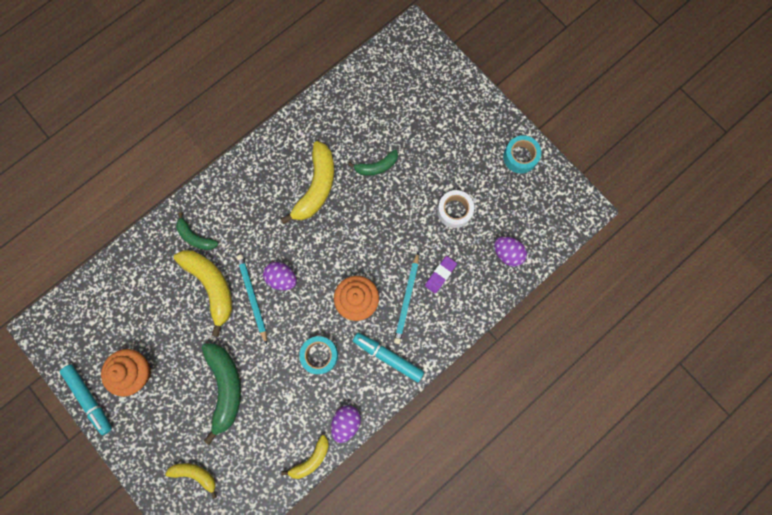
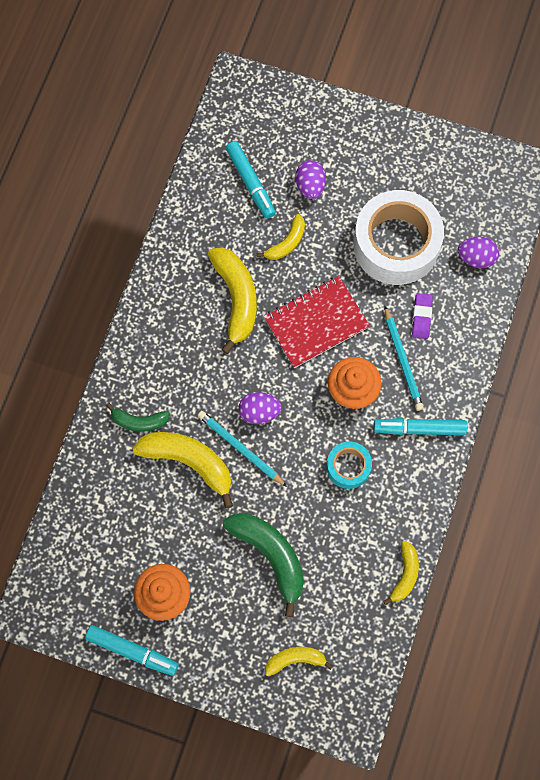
camera: 30 degrees left, 5 degrees down
purple egg [331,405,361,443] -> purple egg moved to [295,160,326,199]
green banana [348,150,398,176] -> yellow banana [257,214,305,260]
white tape [437,190,474,228] -> white tape [353,190,444,285], size x2.05
turquoise tape [503,135,541,174] -> none
none -> turquoise marker [226,141,276,219]
none -> red notebook [263,276,370,368]

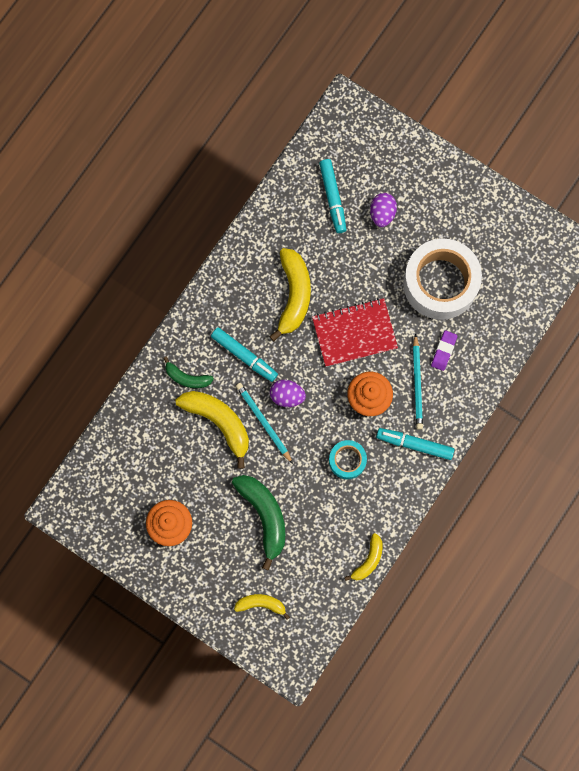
camera: 15 degrees right, 5 degrees up
turquoise marker [85,625,179,676] -> turquoise marker moved to [211,327,278,382]
yellow banana [257,214,305,260] -> none
purple egg [458,237,499,268] -> none

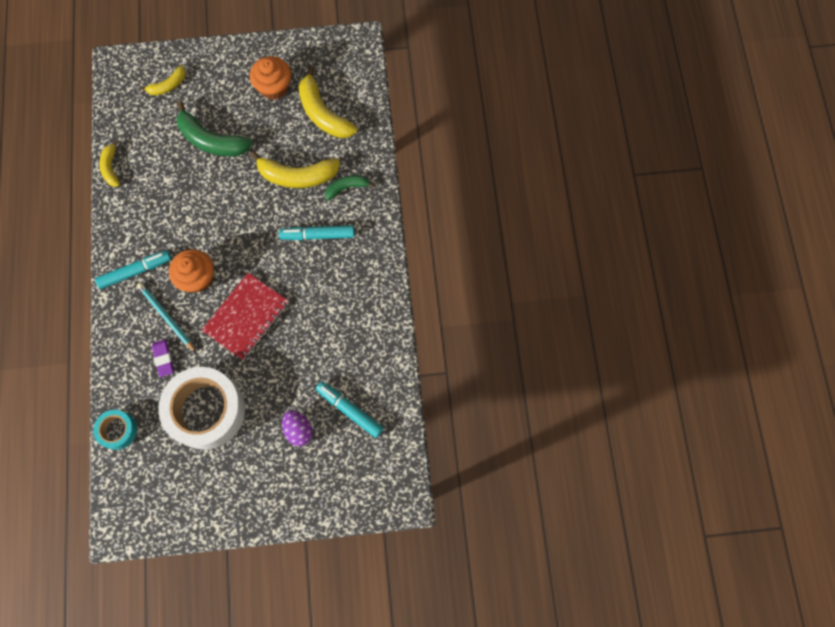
camera: 140 degrees right, 5 degrees down
turquoise pencil [236,383,293,464] -> none
yellow banana [269,248,311,341] -> yellow banana moved to [299,66,357,138]
purple egg [270,380,306,407] -> none
turquoise tape [329,440,367,479] -> turquoise tape moved to [93,410,137,450]

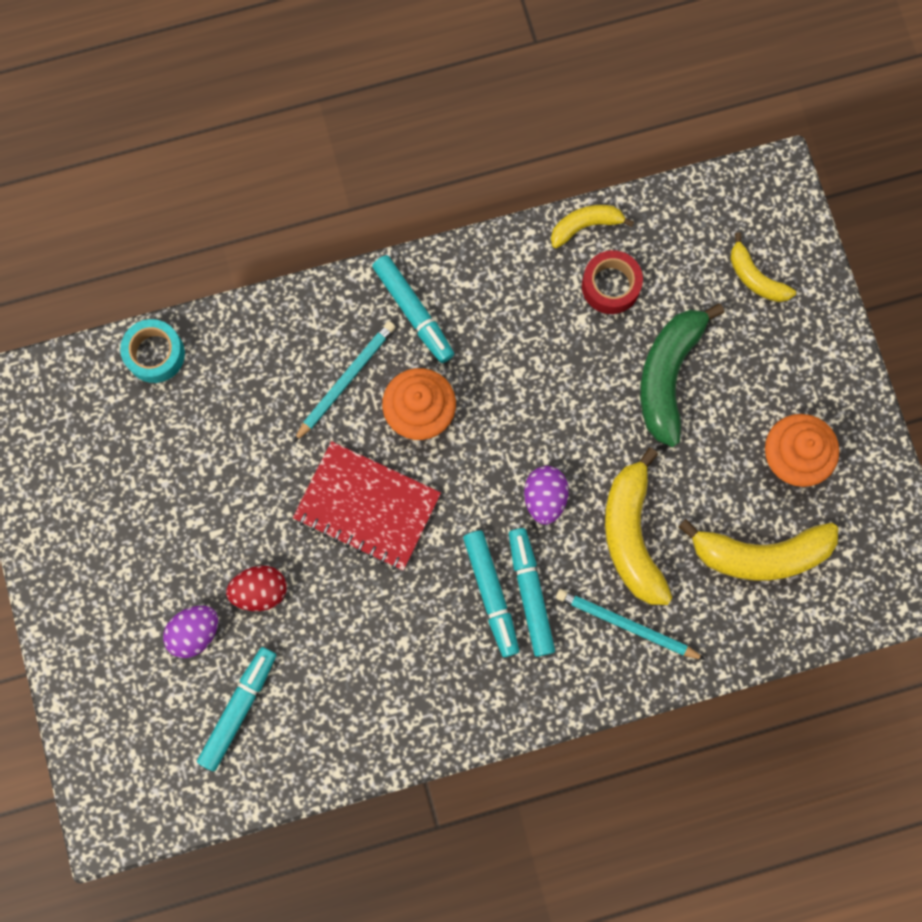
camera: 80 degrees right, 5 degrees up
purple eraser [152,339,174,377] -> none
white tape [158,367,245,450] -> none
yellow banana [299,66,357,138] -> yellow banana turned 135 degrees counterclockwise [678,519,838,581]
green banana [325,175,375,201] -> turquoise pencil [556,589,706,660]
none -> red egg [226,566,287,611]
none -> turquoise marker [463,530,519,657]
none -> purple egg [524,466,569,525]
none -> red tape [582,250,643,314]

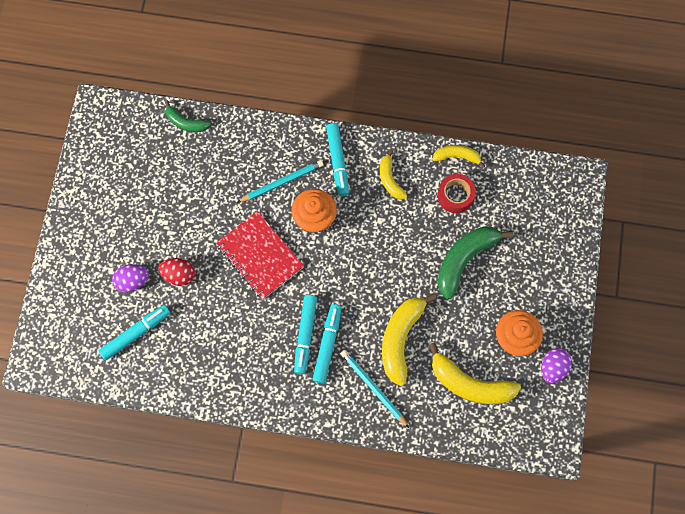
camera: 25 degrees right, 5 degrees down
turquoise tape [120,319,185,383] -> green banana [165,101,211,132]
purple egg [524,466,569,525] -> purple egg moved to [541,348,572,383]
yellow banana [730,232,796,302] -> yellow banana moved to [380,150,407,200]

